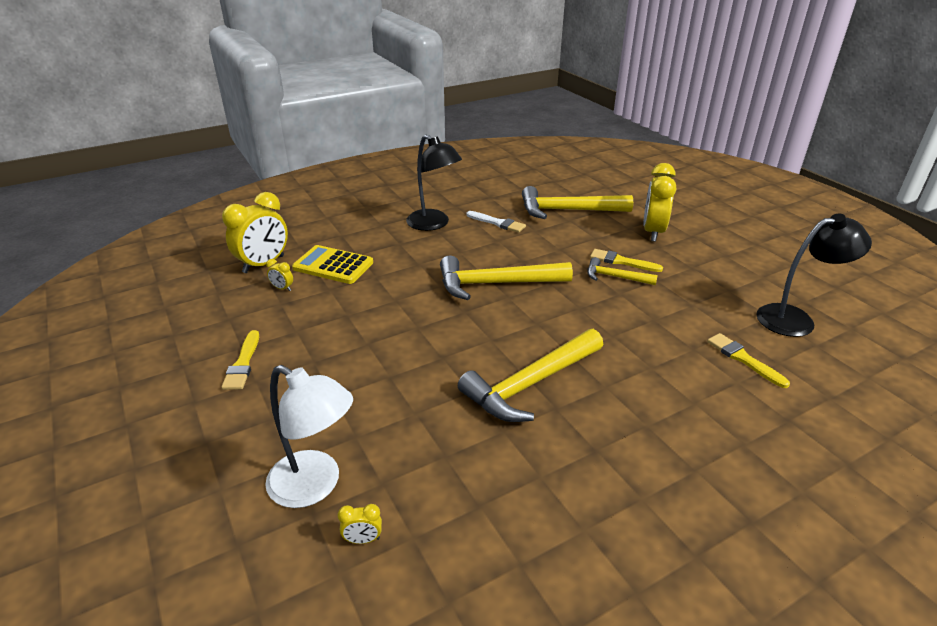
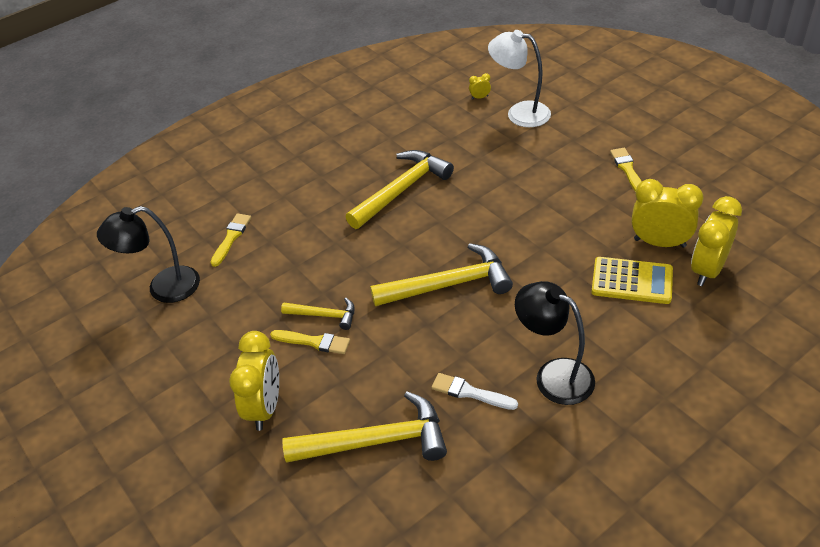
camera: 175 degrees right, 10 degrees up
yellow clock [266,259,293,291] -> yellow clock [632,179,704,248], size x2.37
yellow brush [707,333,790,388] -> yellow brush turned 120 degrees counterclockwise [210,213,251,267]

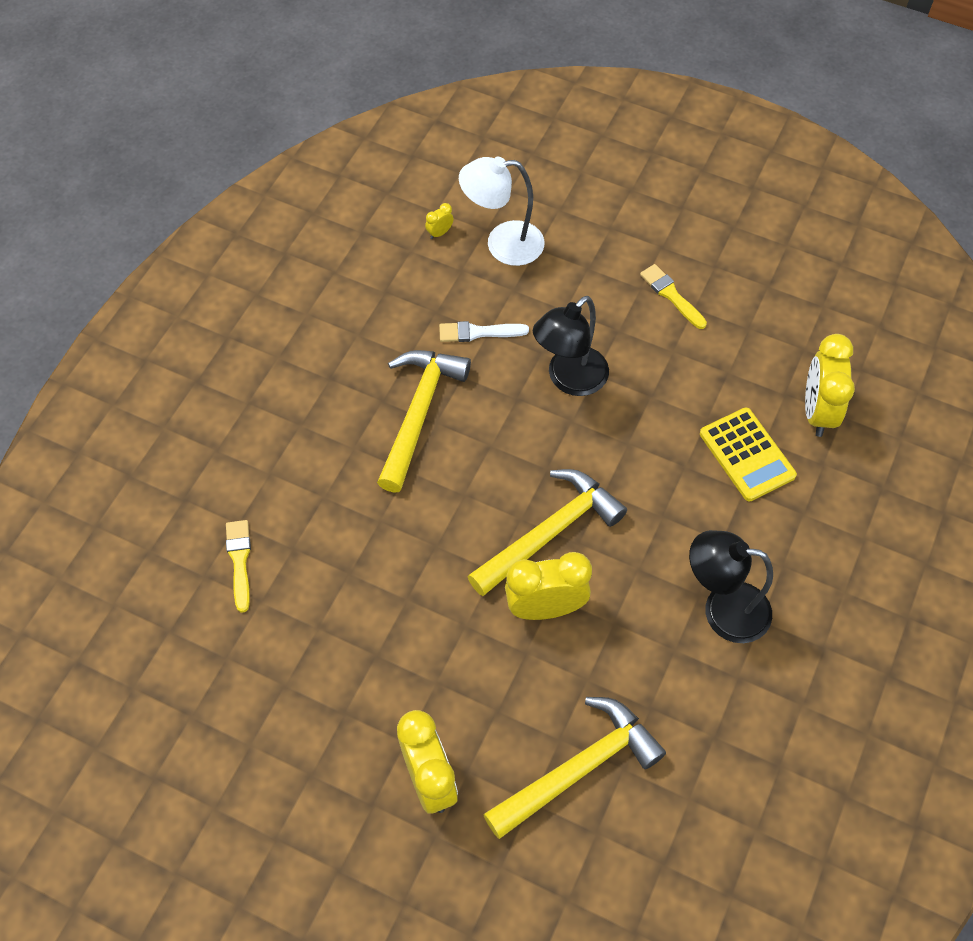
camera: 30 degrees left, 15 degrees up
black lamp [97,206,200,303] -> black lamp moved to [533,296,609,396]
yellow brush [270,330,350,354] -> none
yellow hammer [281,298,355,330] -> none
white brush [432,373,518,410] -> white brush moved to [439,321,529,342]
yellow calculator [591,257,673,304] -> yellow calculator turned 75 degrees clockwise [700,408,797,501]
yellow clock [632,179,704,248] -> yellow clock moved to [505,552,592,620]

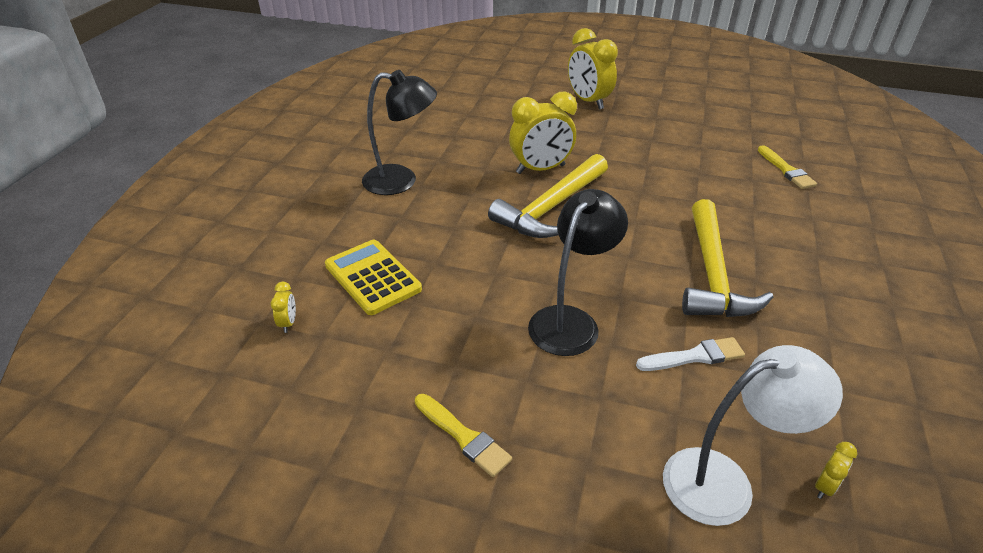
camera: 170 degrees right, 20 degrees down
yellow hammer [483,697,666,839] -> none
yellow clock [805,334,855,437] -> yellow clock [270,282,296,333], size x0.42

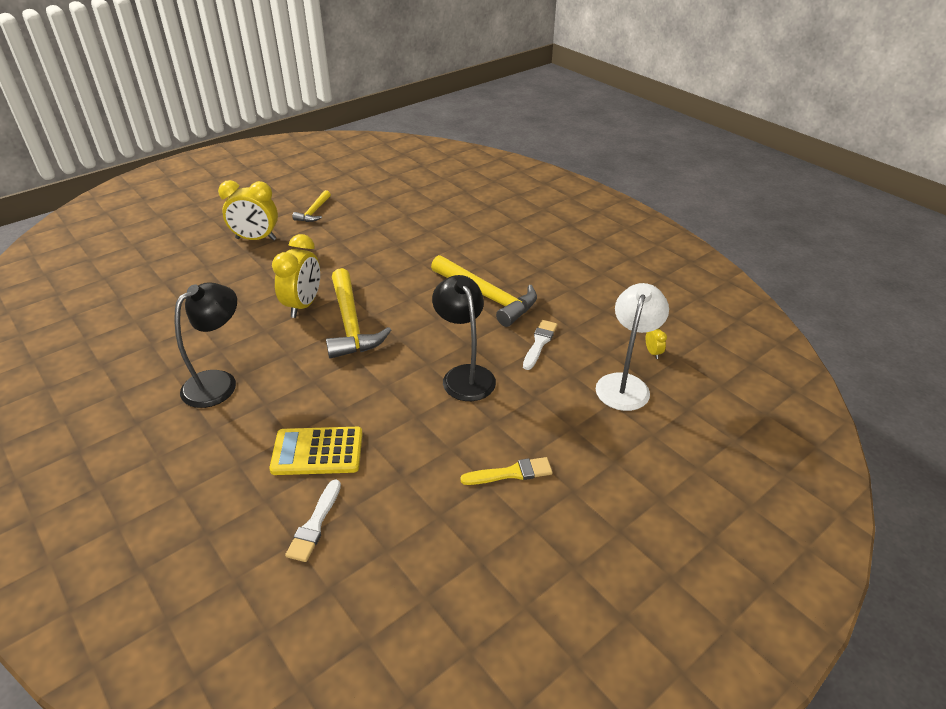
camera: 55 degrees left, 0 degrees up
yellow clock [270,282,296,333] -> white brush [285,479,341,562]
yellow brush [758,145,817,189] -> none
none -> yellow hammer [292,190,331,222]

